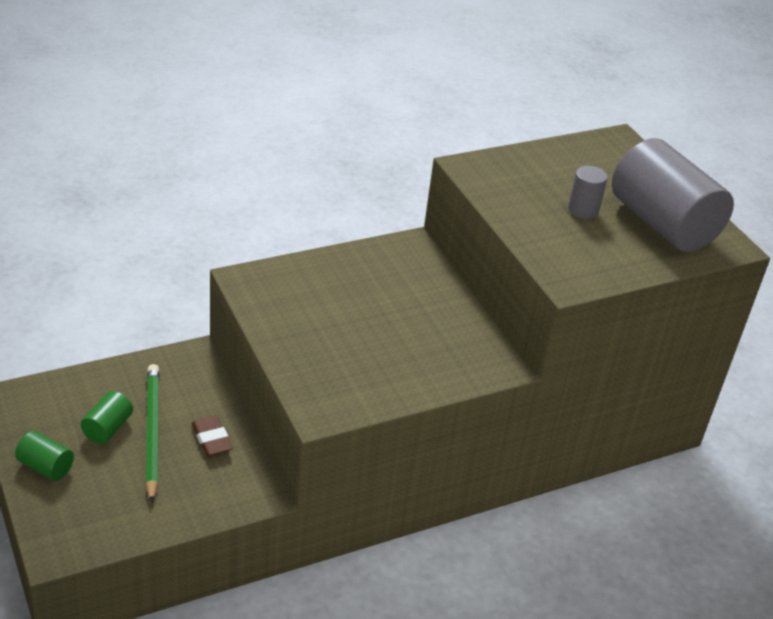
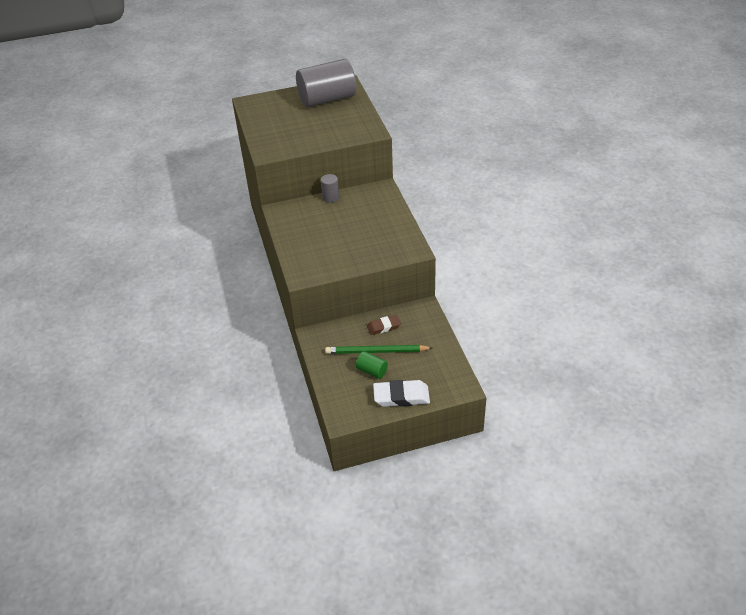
camera: 75 degrees left, 5 degrees up
green cylinder [15,431,74,481] -> white eraser [373,380,430,407]
grey cylinder [568,166,608,219] -> grey cylinder moved to [321,174,339,203]

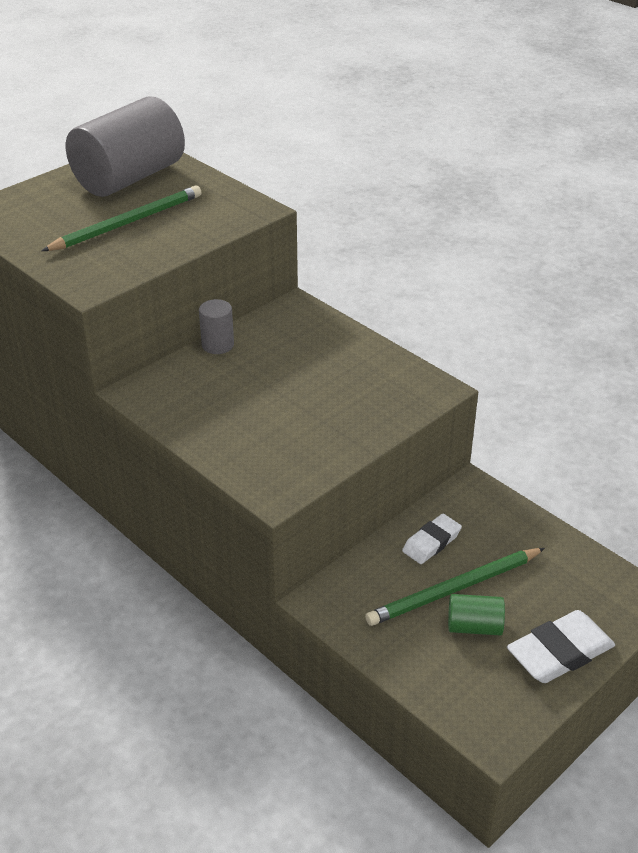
camera: 30 degrees left, 5 degrees down
brown eraser [367,315,401,335] -> white eraser [402,514,462,564]
none -> green pencil [42,185,202,251]

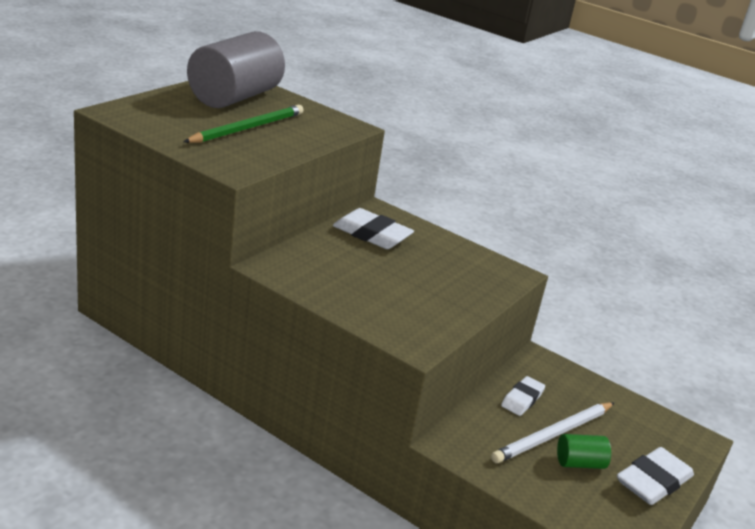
camera: 15 degrees left, 10 degrees down
grey cylinder [199,299,234,354] -> none
green pencil [365,548,545,626] -> white pencil [491,402,614,463]
none -> white eraser [333,208,414,249]

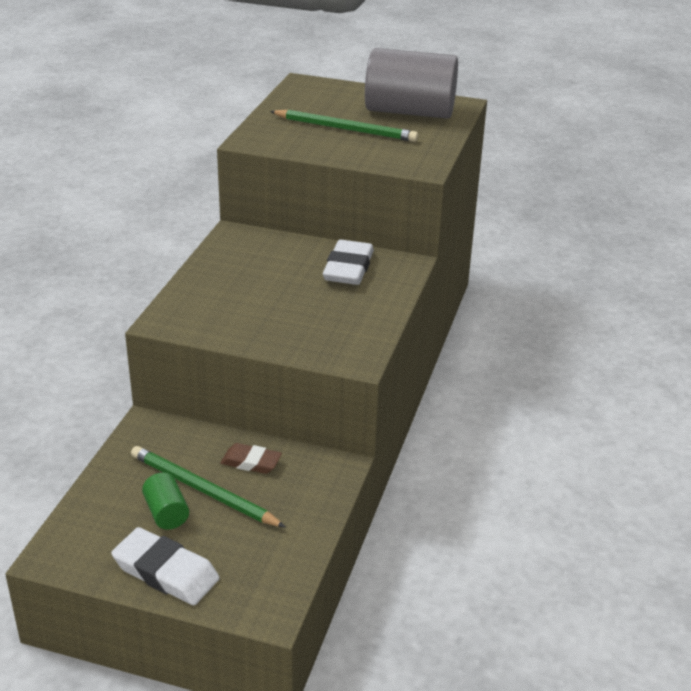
camera: 75 degrees right, 5 degrees up
white pencil [491,402,614,463] -> green pencil [131,446,286,528]
white eraser [501,376,545,416] -> brown eraser [220,443,282,474]

